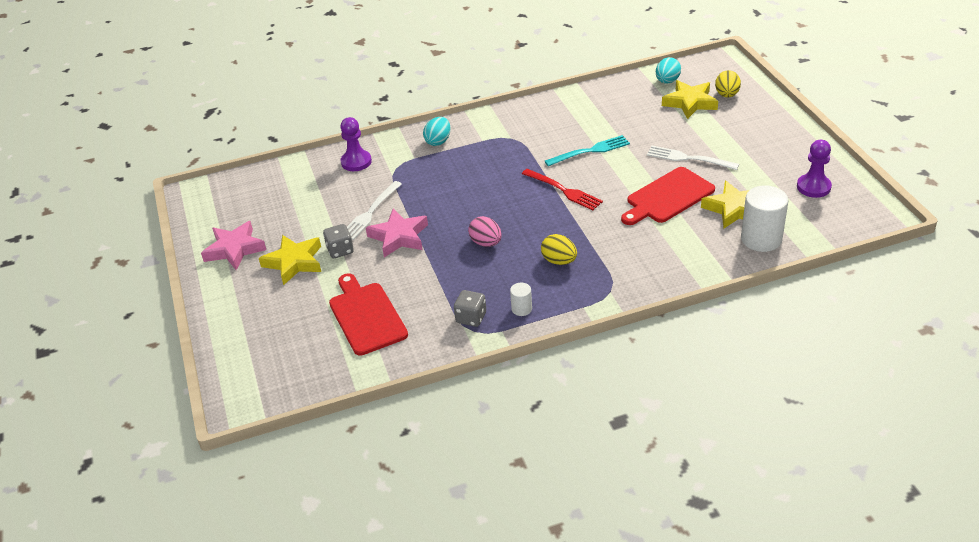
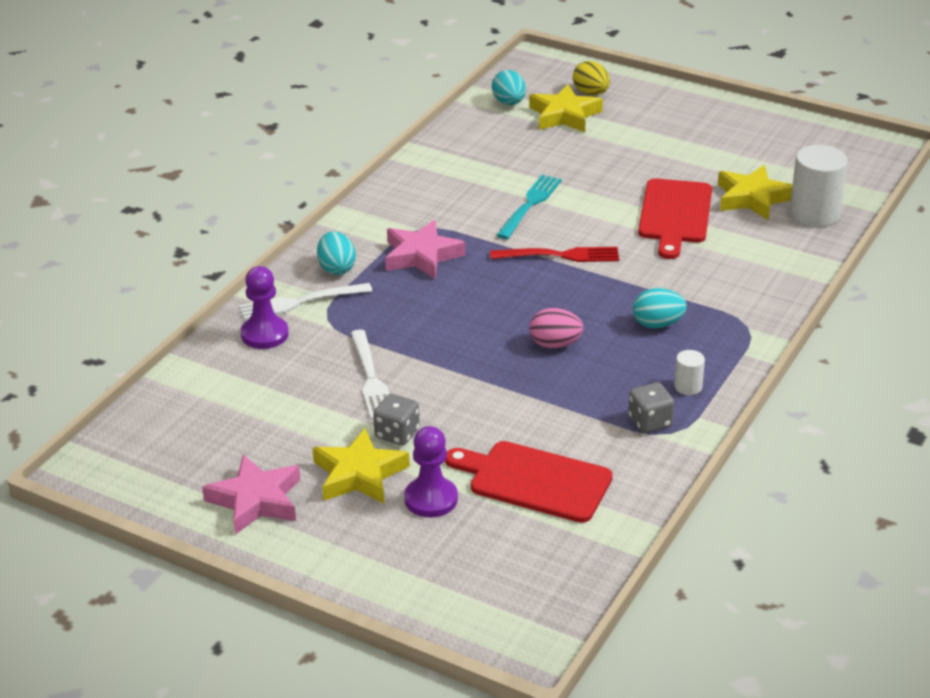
camera: 45 degrees left, 5 degrees down
pink star [366,209,428,257] -> pink star moved to [385,220,466,279]
yellow egg [541,234,577,265] -> turquoise egg [633,288,687,328]
white fork [647,146,739,170] -> white fork moved to [239,283,372,320]
purple pawn [797,140,832,198] -> purple pawn moved to [404,426,458,518]

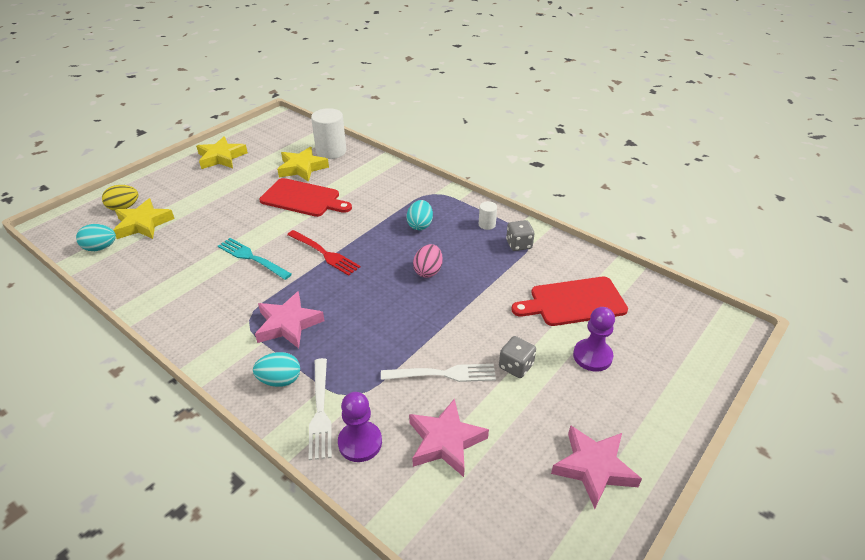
camera: 80 degrees left, 5 degrees up
yellow star [313,428,410,504] -> yellow star moved to [196,136,248,169]
red cutting board [445,441,613,523] -> red cutting board turned 45 degrees clockwise [511,276,628,326]
red fork [490,247,619,262] -> red fork turned 120 degrees clockwise [287,230,360,276]
none -> pink star [409,398,489,477]

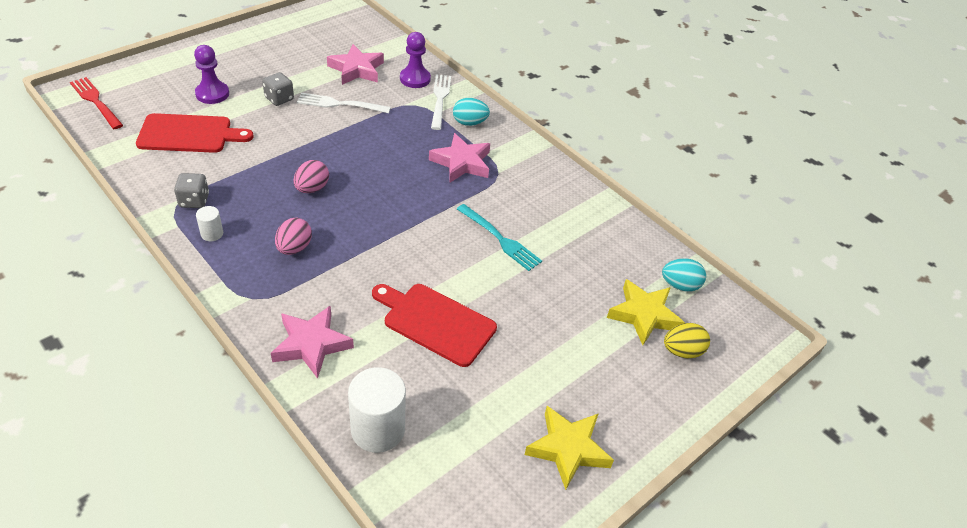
camera: 175 degrees left, 5 degrees up
yellow star [277,147,329,182] -> none
red fork [287,230,360,276] -> red fork moved to [70,77,123,129]
turquoise egg [407,200,433,230] -> pink egg [275,218,312,255]
pink star [551,425,642,509] -> pink star moved to [271,306,354,379]

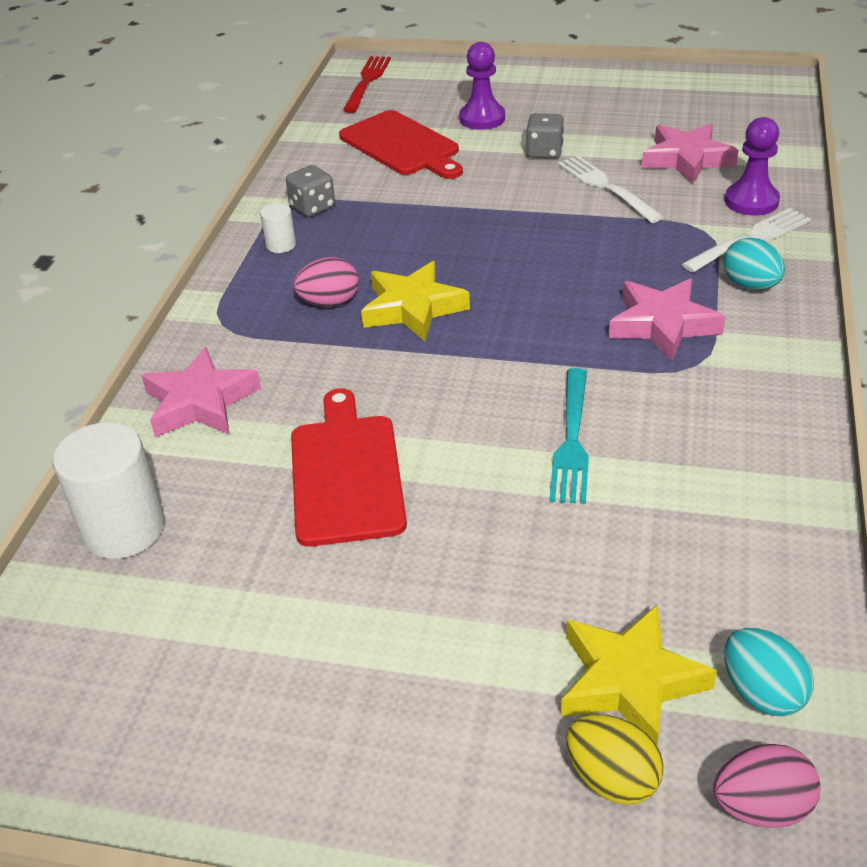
camera: 60 degrees right, 5 degrees down
pink egg [294,160,329,193] -> pink egg moved to [713,744,820,828]
yellow star [525,406,614,490] -> yellow star moved to [361,261,470,341]

